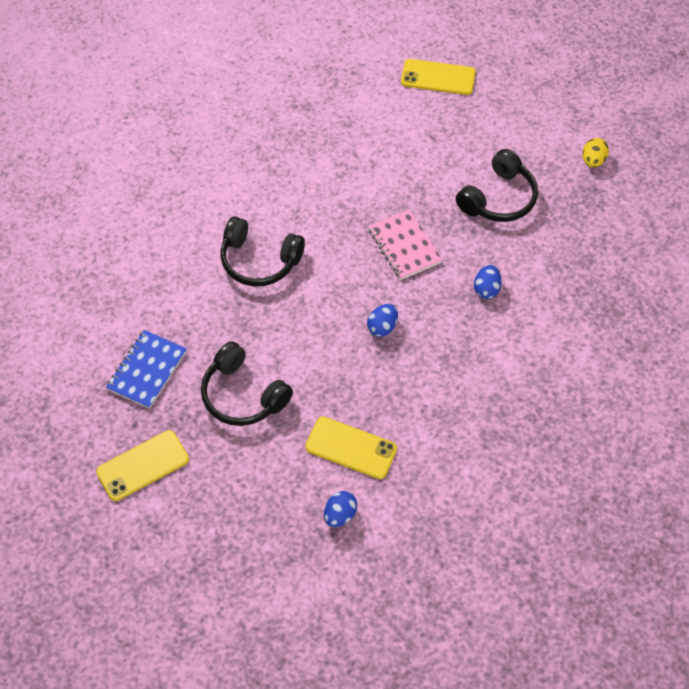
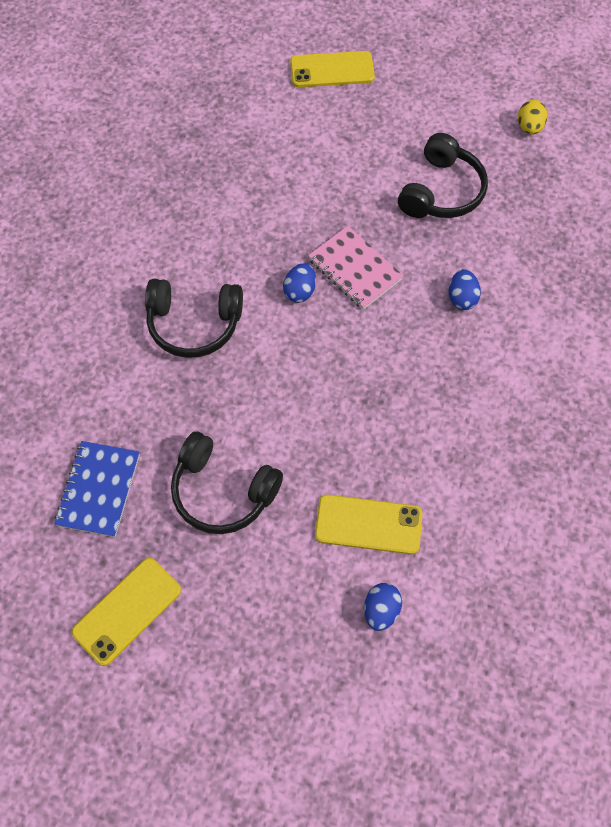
camera: 15 degrees left, 5 degrees up
blue egg [367,304,398,337] -> blue egg moved to [283,263,316,303]

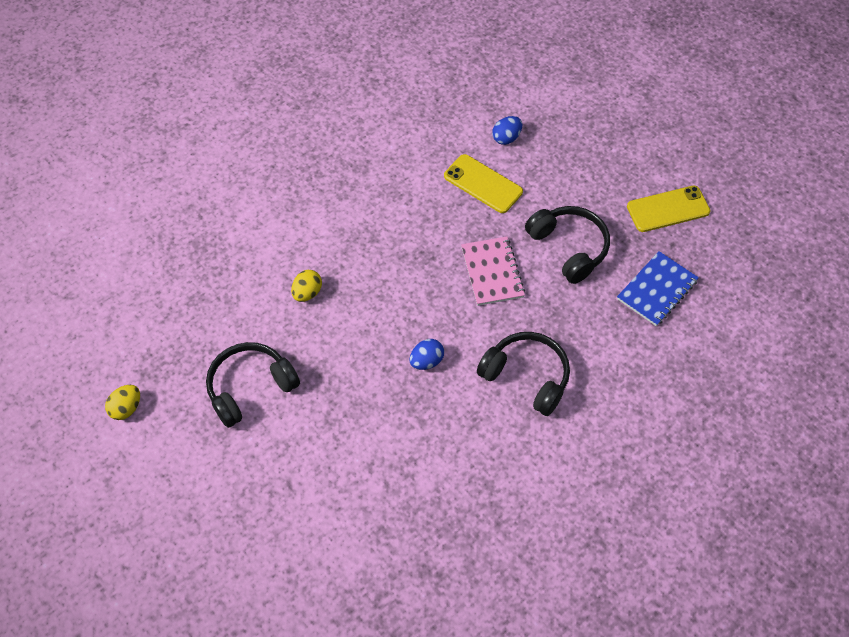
camera: 150 degrees left, 5 degrees down
yellow phone [290,51,375,87] -> none
pink notebook [308,226,404,310] -> pink notebook moved to [461,236,525,306]
blue egg [449,269,481,310] -> yellow egg [291,270,322,302]

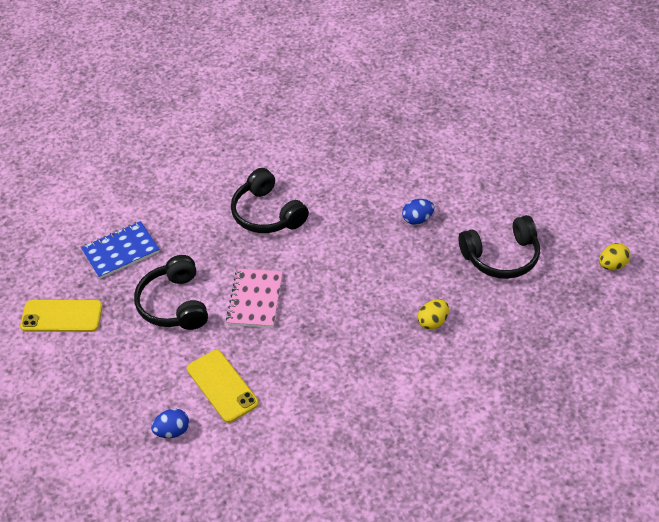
camera: 160 degrees left, 10 degrees down
blue egg [409,339,444,370] -> blue egg moved to [402,199,434,225]

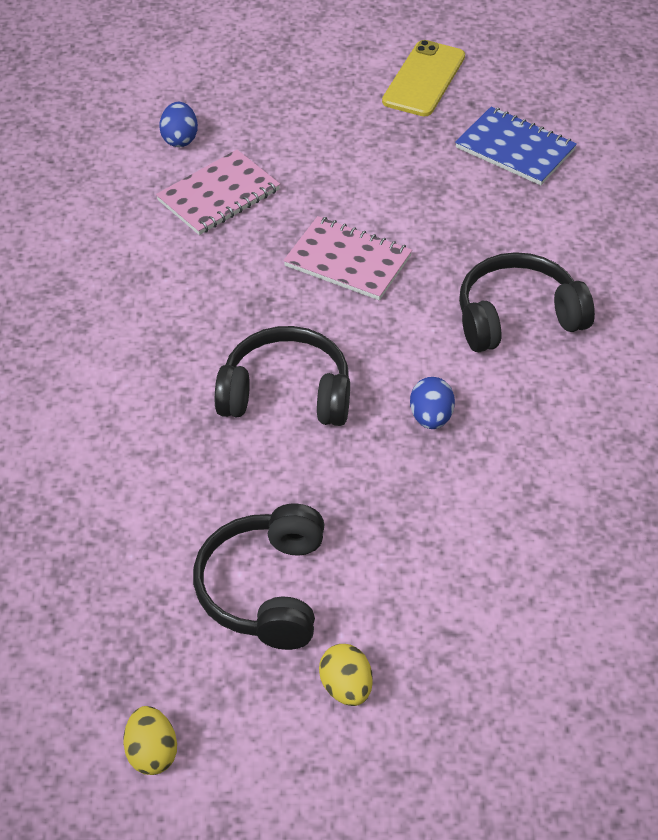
camera: 110 degrees right, 0 degrees up
blue notebook [81,221,160,279] -> blue notebook turned 45 degrees counterclockwise [455,107,577,185]
black headphones [134,255,208,330] -> black headphones moved to [215,326,350,426]
yellow phone [187,350,259,423] -> pink notebook [156,150,280,235]
blue egg [402,199,434,225] -> blue egg moved to [410,377,455,429]
yellow egg [418,299,449,330] -> yellow egg moved to [319,644,373,706]

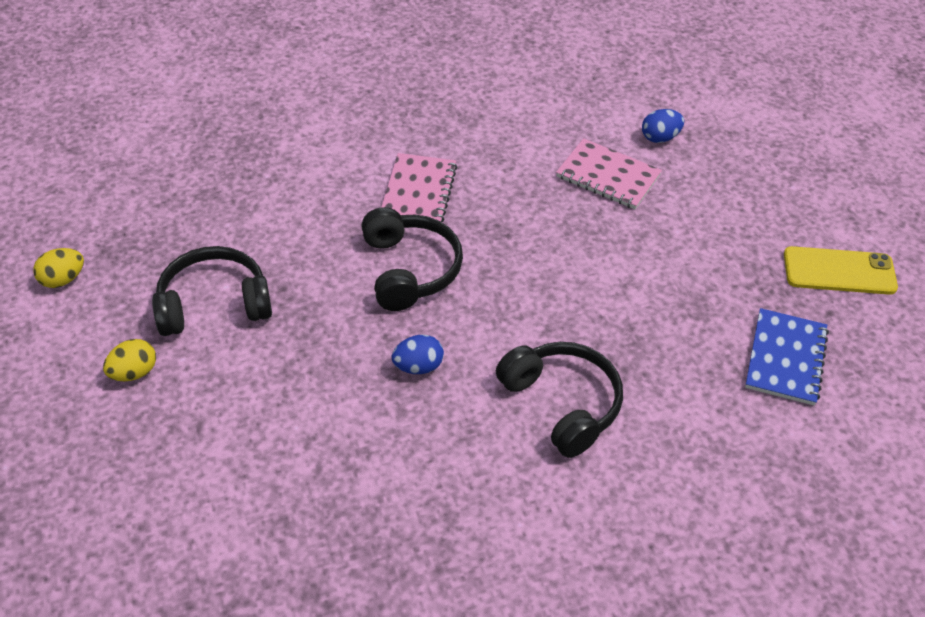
camera: 70 degrees right, 0 degrees up
pink notebook [283,216,412,300] -> pink notebook moved to [381,153,457,222]

